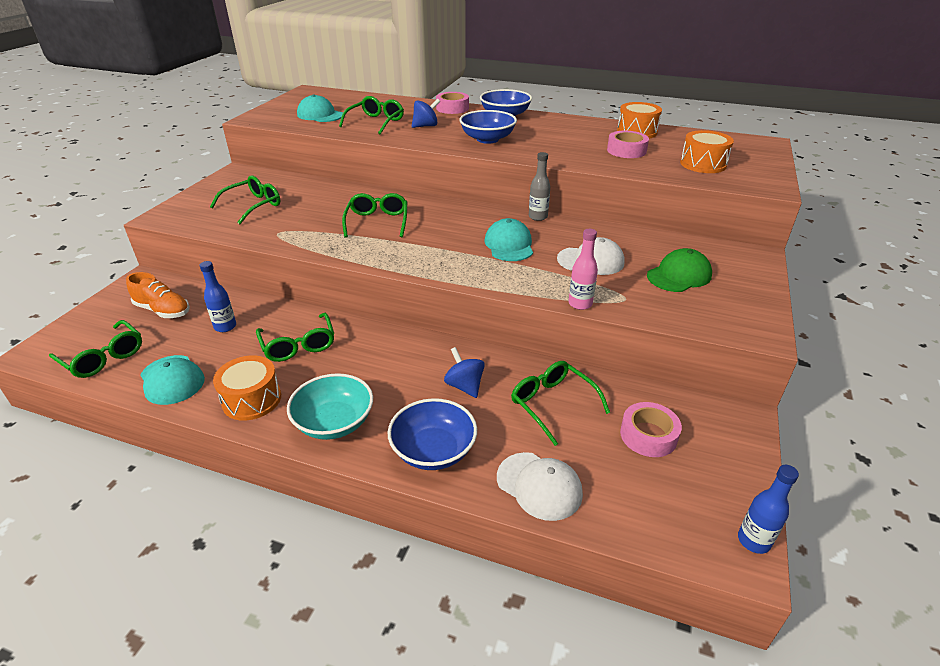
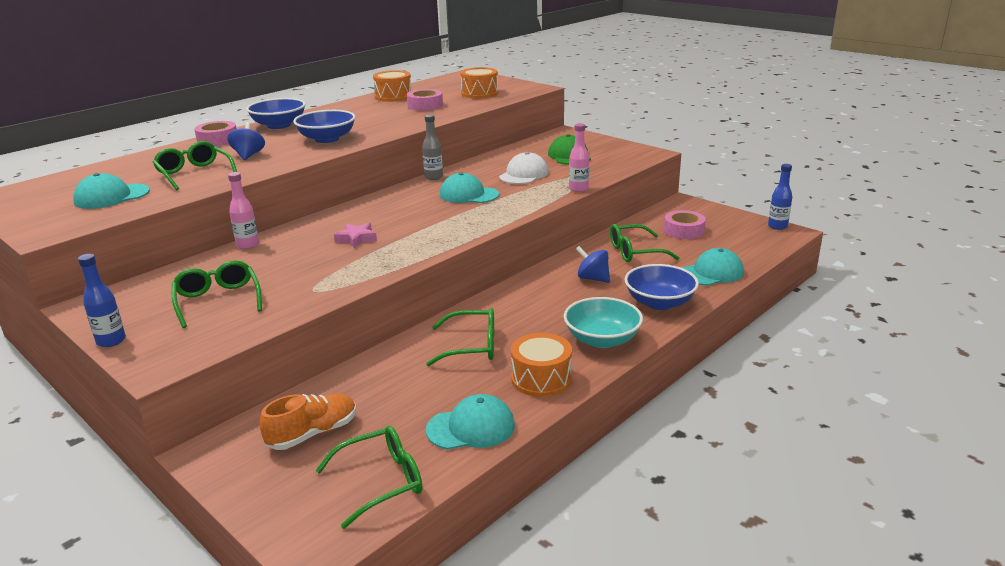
camera: 65 degrees left, 10 degrees down
blue bottle [199,261,236,332] -> blue bottle moved to [78,254,126,347]
green glasses [342,193,407,238] -> pink star [334,223,377,248]
blue spinning top [444,347,485,398] -> blue spinning top turned 45 degrees clockwise [576,246,610,283]
white cap [497,452,583,521] -> turquoise cap [682,248,744,286]
none -> pink bottle [228,172,259,249]

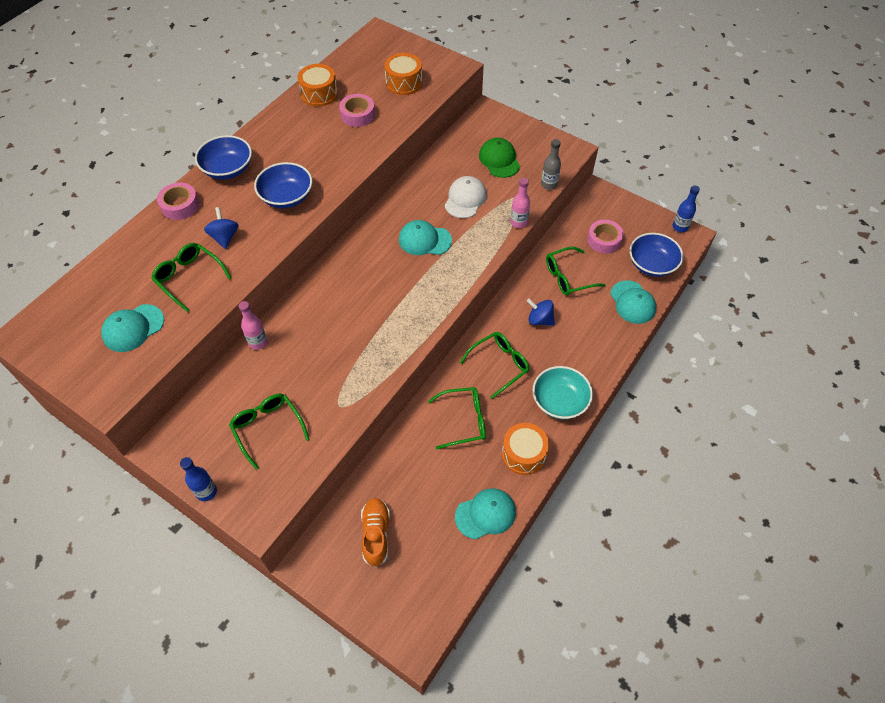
camera: 10 degrees left, 30 degrees up
orange shoe [260,394,356,450] -> orange shoe turned 45 degrees counterclockwise [361,498,390,567]
green glasses [315,426,423,529] -> green glasses moved to [460,332,530,399]
pink star [334,223,377,248] -> none
grey bottle [422,114,443,180] -> grey bottle moved to [541,139,561,190]
blue bowl [625,264,699,310] -> blue bowl moved to [629,233,684,277]
turquoise cap [682,248,744,286] -> turquoise cap turned 105 degrees clockwise [610,280,656,324]

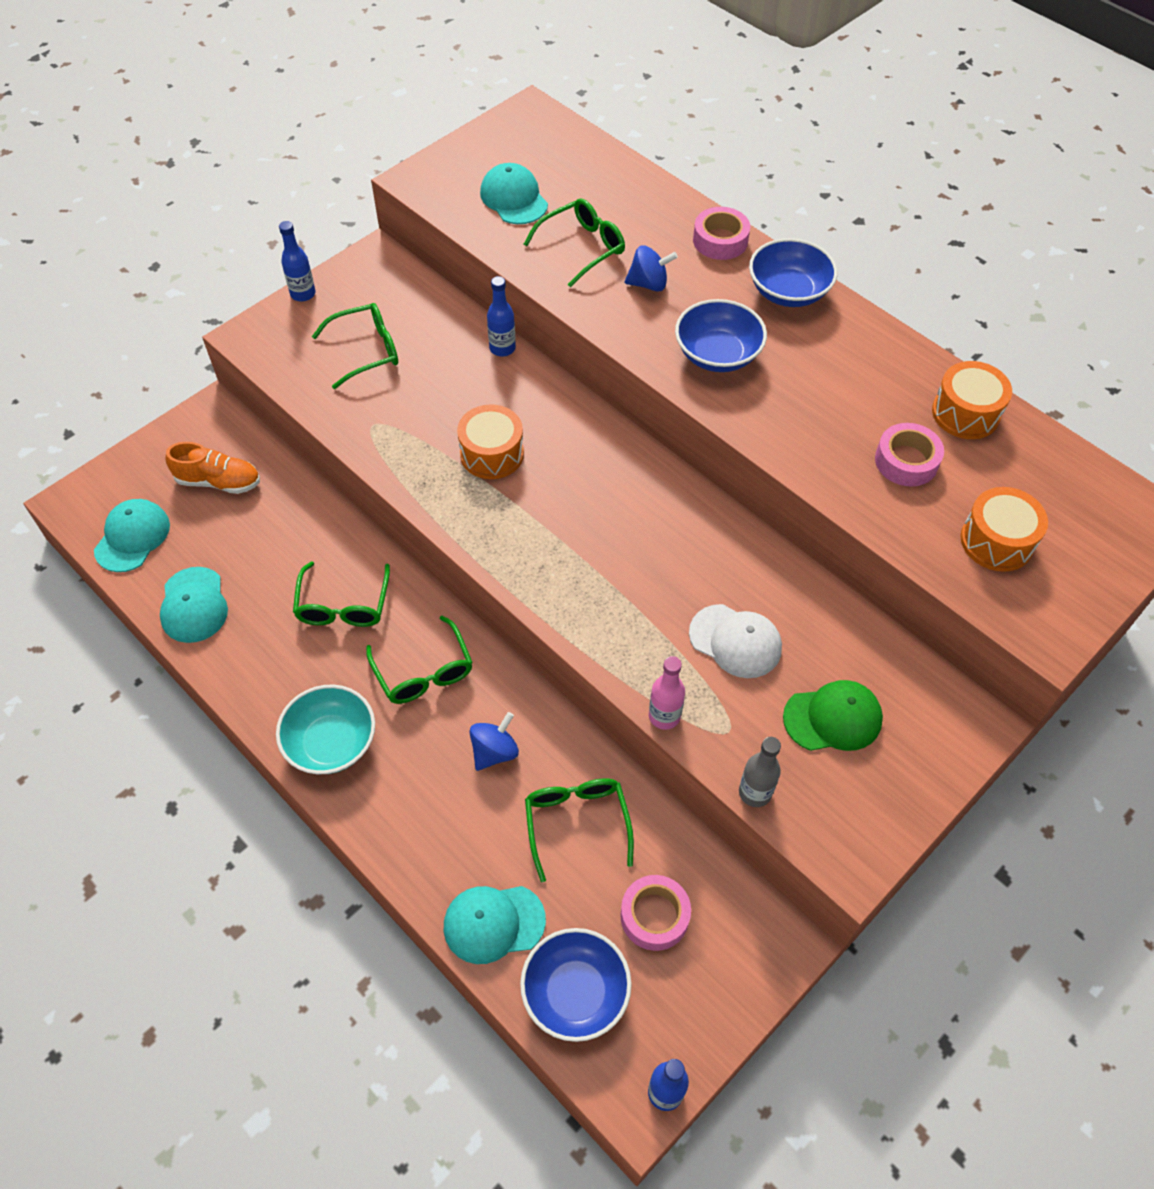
camera: 100 degrees right, 0 degrees up
pink bottle [239,301,267,350] -> blue bottle [487,276,516,356]
turquoise cap [399,220,452,255] -> turquoise cap moved to [94,499,170,572]
orange drum [502,423,549,475] -> orange drum moved to [457,404,524,479]

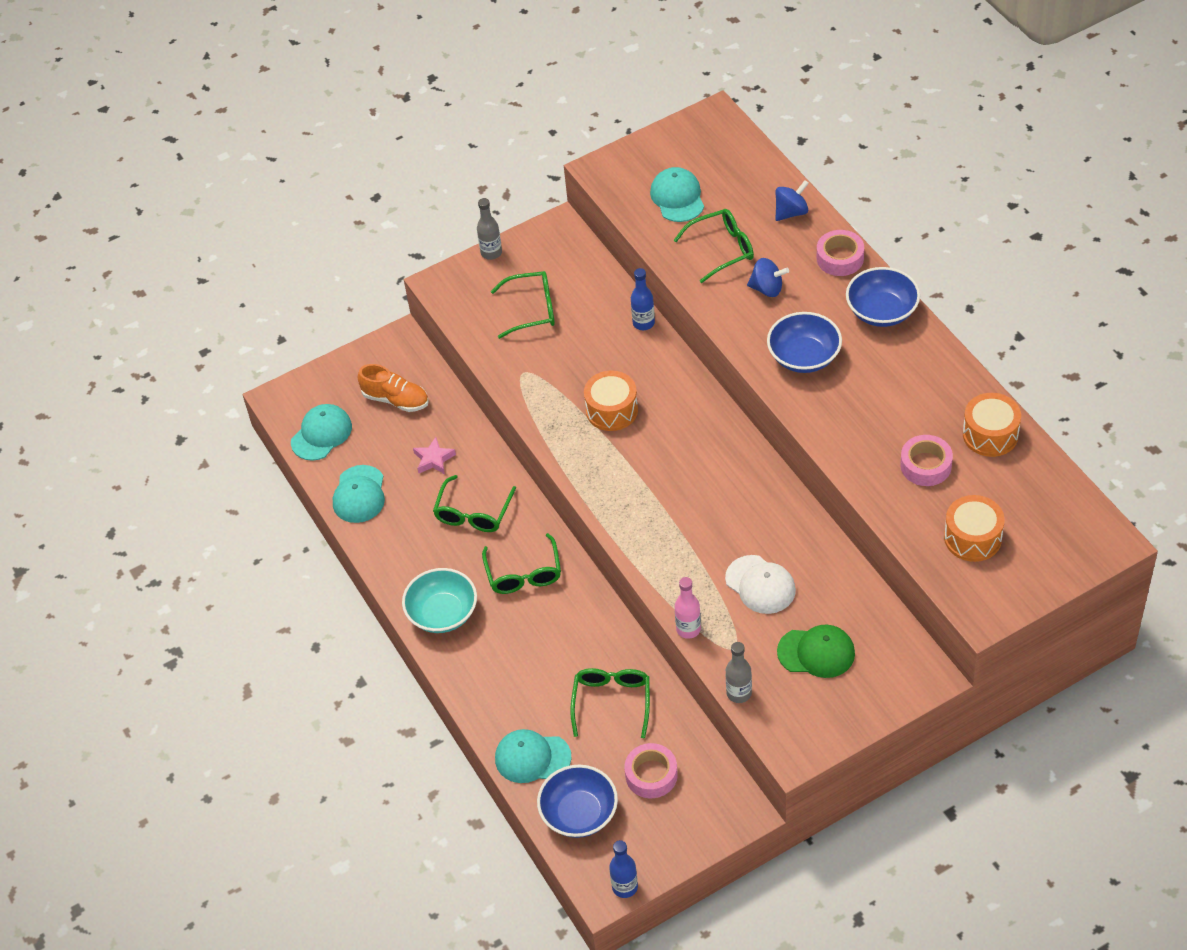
camera: 20 degrees right, 5 degrees down
blue bottle [279,221,316,301] -> grey bottle [477,198,502,260]
blue spinning top [470,712,519,771] -> blue spinning top moved to [775,180,809,221]
none -> pink star [413,437,456,474]

